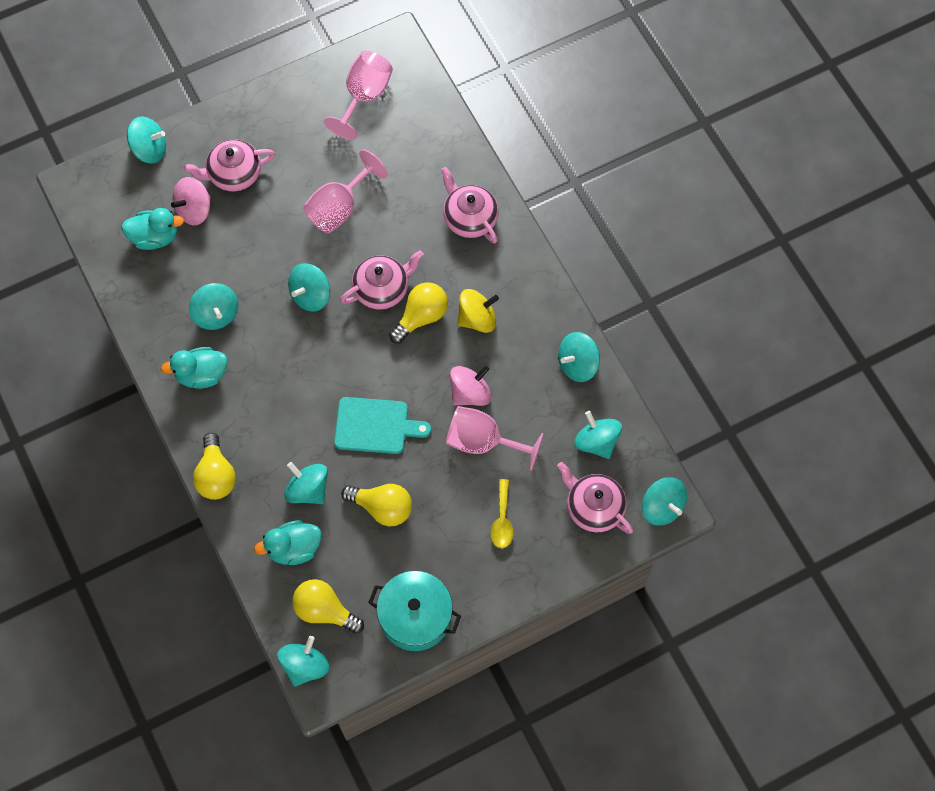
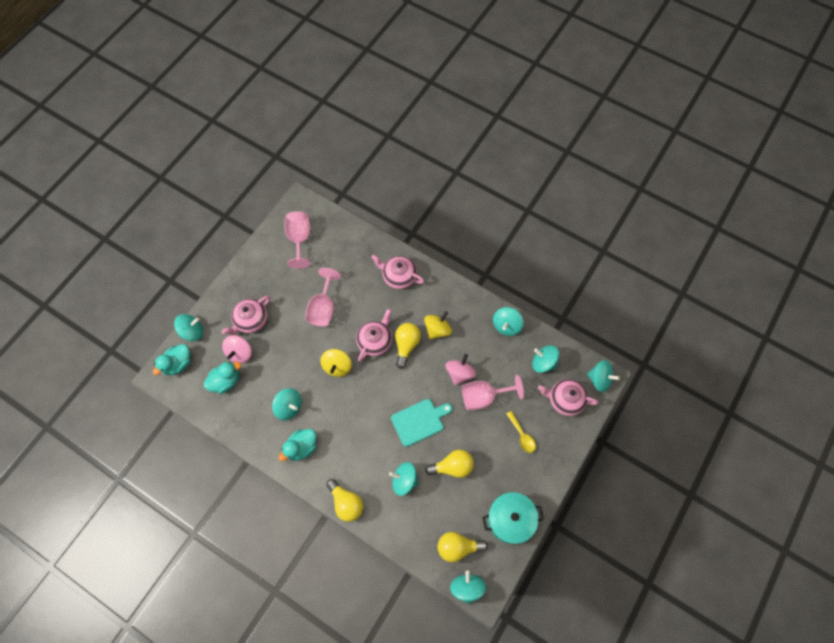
camera: 30 degrees left, 0 degrees up
turquoise duck [254,520,322,565] -> turquoise duck moved to [153,344,190,375]
turquoise spinning top [288,263,330,312] -> yellow spinning top [320,349,352,377]

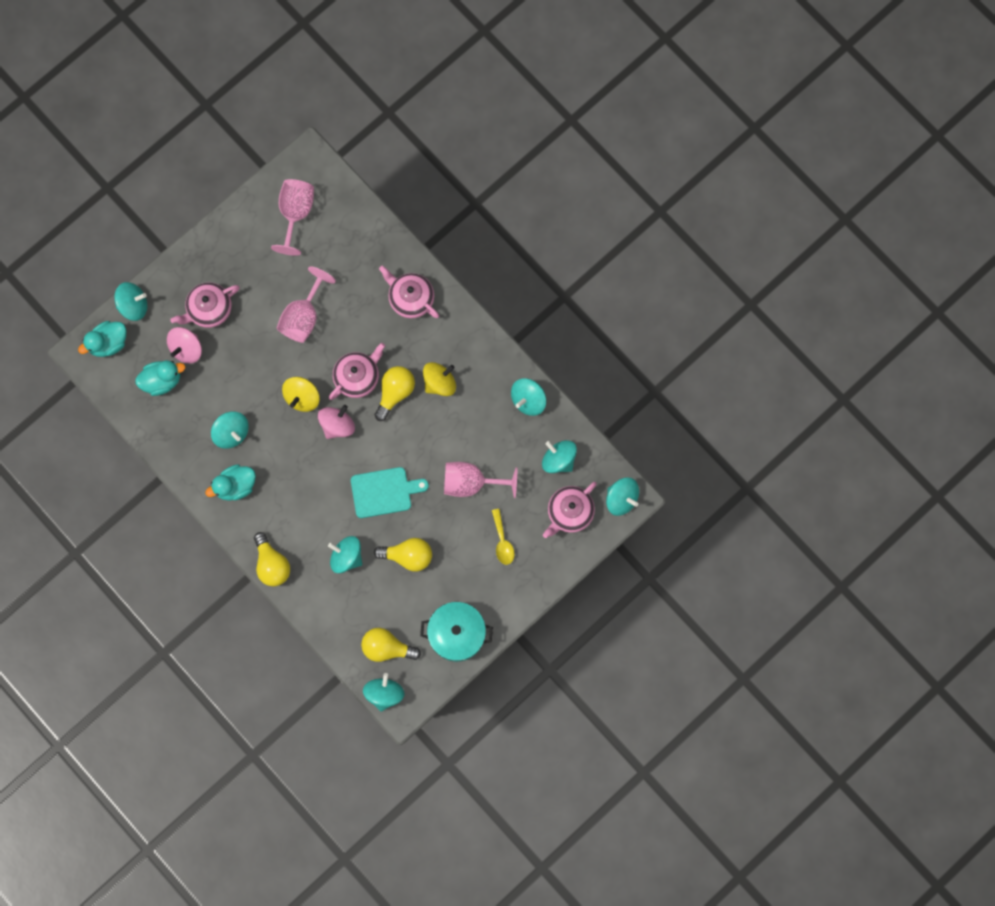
camera: 15 degrees right, 10 degrees up
pink spinning top [445,354,476,385] -> pink spinning top moved to [318,405,355,439]
pink teapot [538,379,598,416] -> pink teapot turned 75 degrees counterclockwise [543,482,597,538]

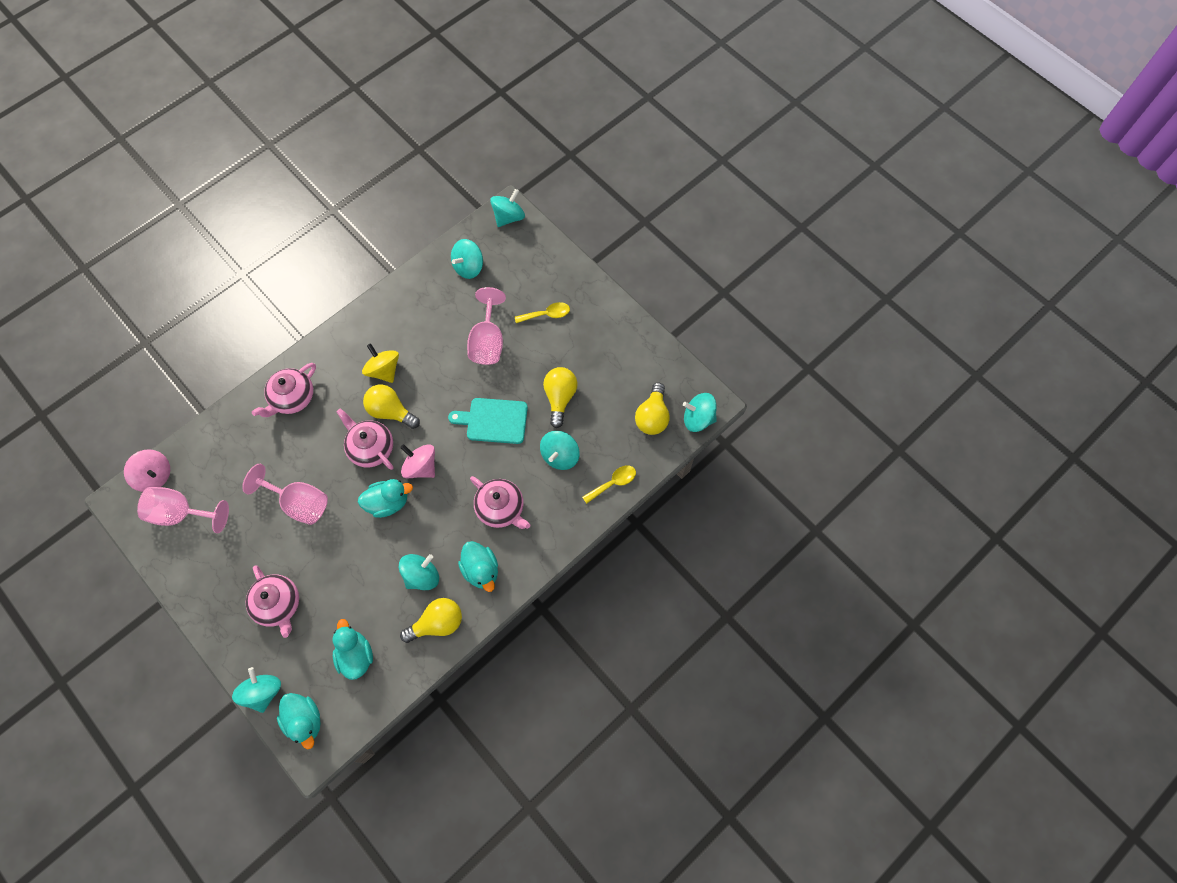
camera: 90 degrees left, 10 degrees down
pink spinning top [167,327,202,363] -> pink spinning top moved to [124,449,170,492]
yellow light bulb [254,532,290,586] -> yellow light bulb moved to [400,598,462,643]
yellow spinning top [282,377,320,412] -> turquoise duck [358,479,413,518]
turquoise cutting board [351,467,429,518] -> turquoise cutting board turned 75 degrees counterclockwise [448,398,528,444]
turquoise pot [420,602,493,662] -> none
turquoise spinning top [511,378,546,416] -> none
pink teapot [543,482,597,538] -> pink teapot moved to [470,476,531,529]
none -> yellow spoon [582,465,636,504]

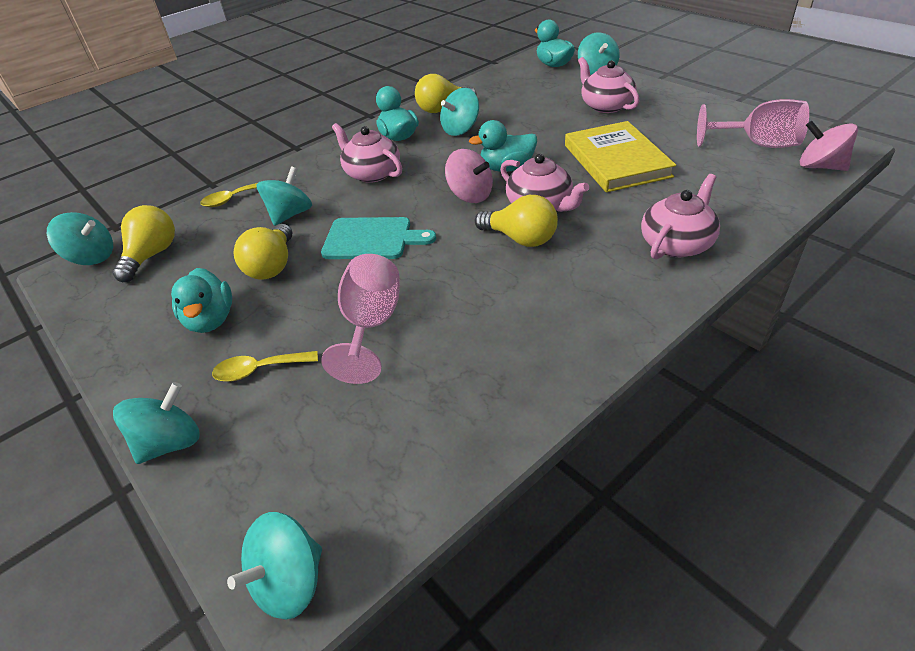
camera: 175 degrees left, 25 degrees down
pink goblet [242,464,328,525] -> yellow book [565,121,676,192]
turquoise duck [332,619,373,680] -> turquoise duck moved to [171,268,232,333]
yellow spinning top [362,343,399,383] -> none
turquoise spinning top [451,239,483,279] -> turquoise spinning top moved to [113,382,200,464]

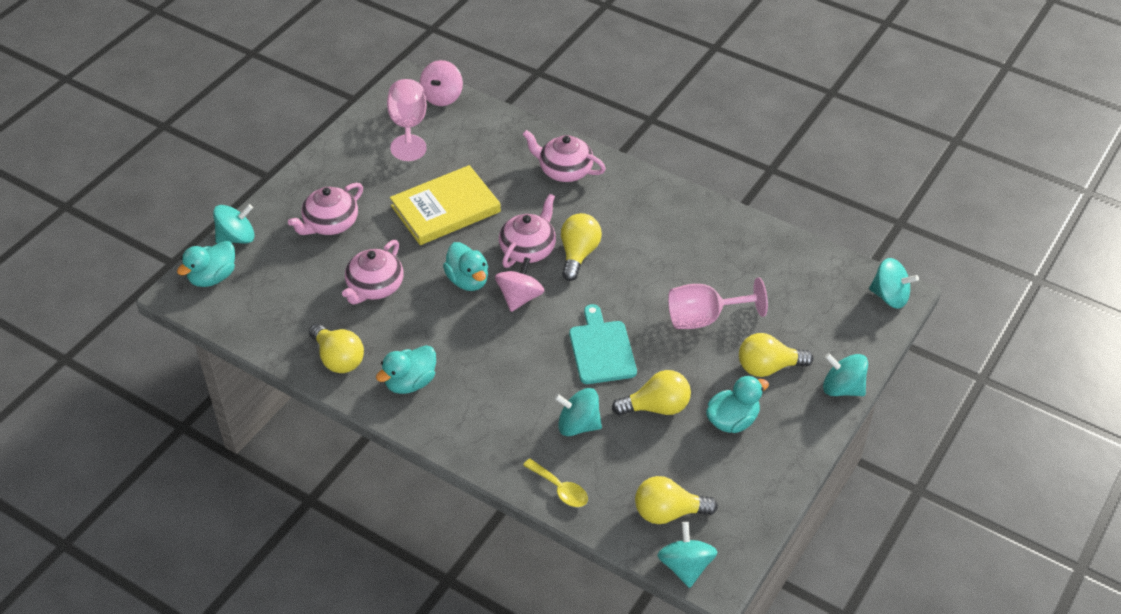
camera: 110 degrees left, 5 degrees up
yellow spoon [212,351,318,382] -> yellow light bulb [739,333,814,377]
pink teapot [332,123,402,183] -> pink teapot moved to [342,240,403,305]
turquoise spinning top [440,88,479,136] -> none

